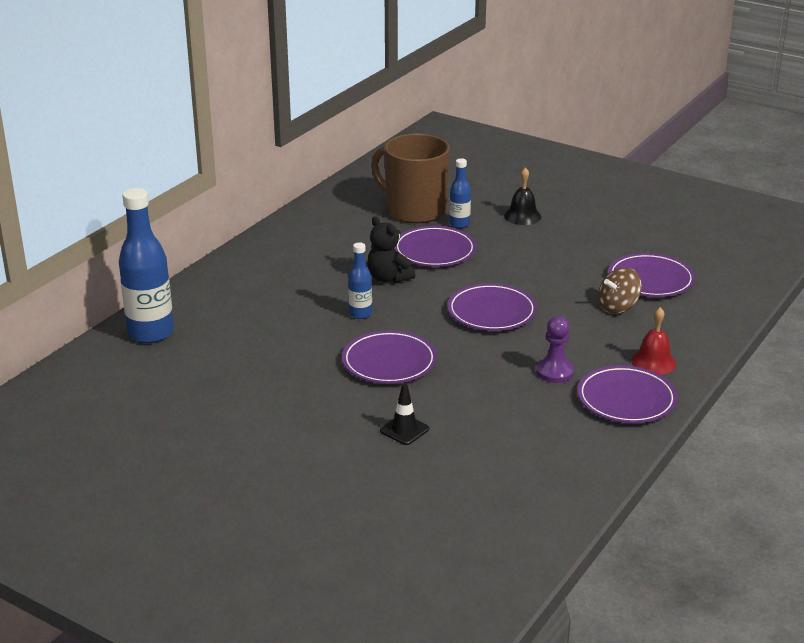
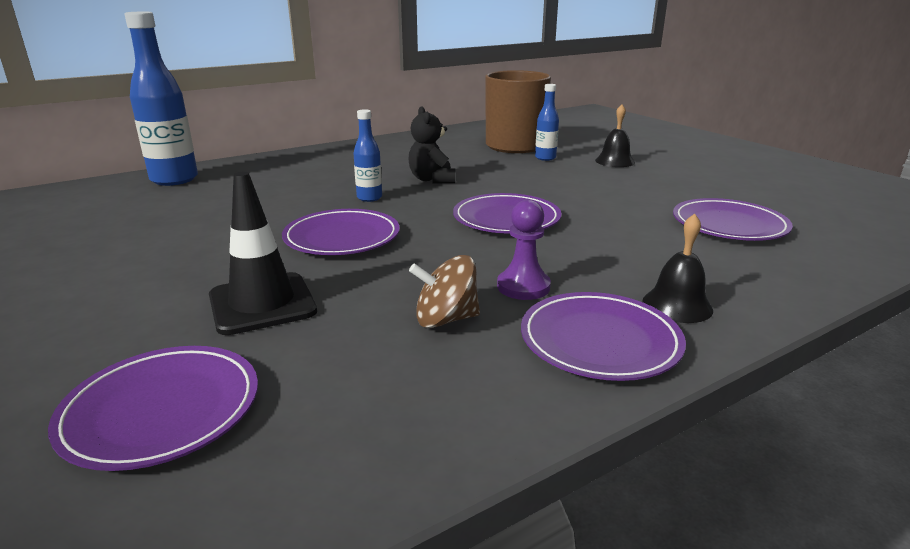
camera: 25 degrees right, 5 degrees down
black traffic cone [380,384,429,445] -> black traffic cone [209,172,317,335], size x1.76
purple plate [394,226,476,267] -> purple plate moved to [48,346,258,471]
brown spinning top [598,267,642,314] -> brown spinning top moved to [409,255,480,328]
red bell [631,307,676,375] -> black bell [642,214,713,323]

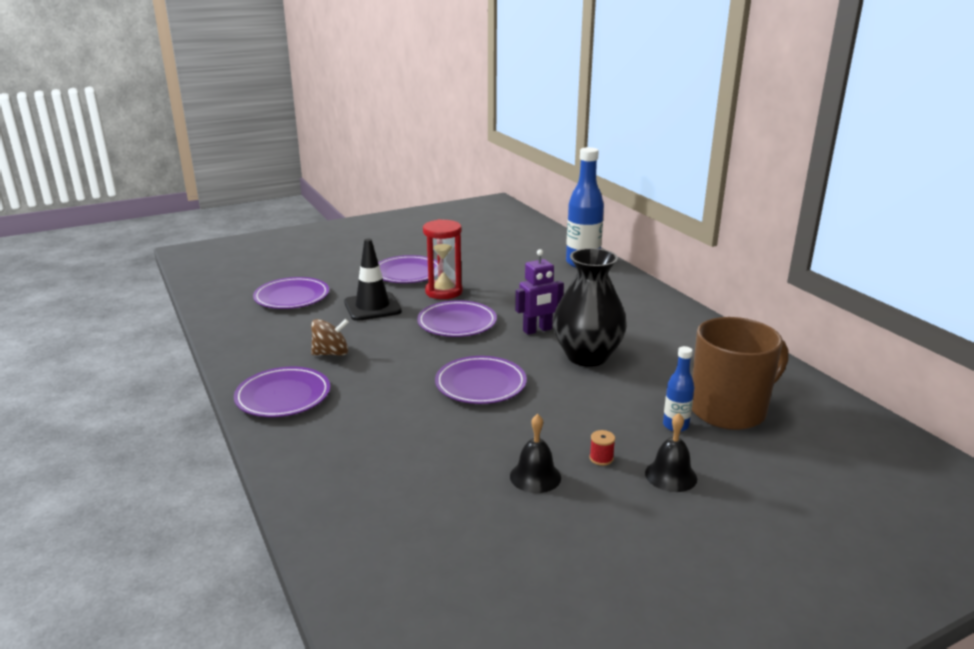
camera: 95 degrees right, 0 degrees up
blue bottle [353,109,382,202] -> purple robot [515,249,564,335]
black teddy bear [408,106,455,184] -> black vase [553,248,627,367]
brown spinning top [409,255,480,328] -> brown spinning top turned 75 degrees clockwise [311,319,349,356]
purple pawn [497,200,551,300] -> none
black bell [642,214,713,323] -> black bell moved to [510,414,561,493]
purple plate [673,198,793,241] -> purple plate moved to [378,255,438,283]
none -> red hourglass [423,219,463,299]
none -> red spool [590,430,615,466]

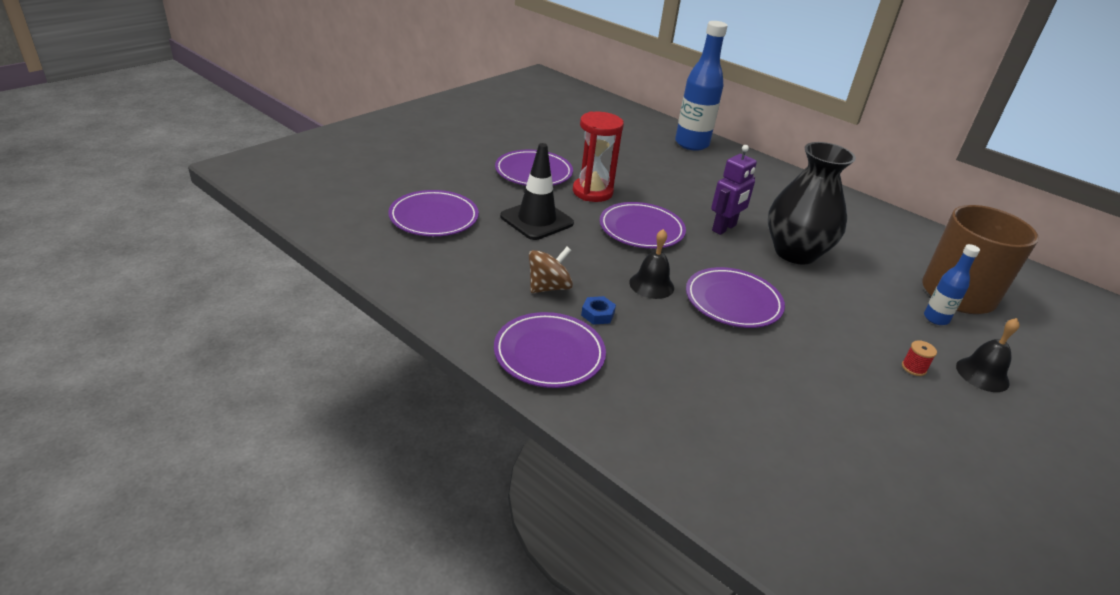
camera: 25 degrees left, 10 degrees up
black bell [510,414,561,493] -> black bell moved to [629,229,674,299]
none -> blue nut [581,296,616,325]

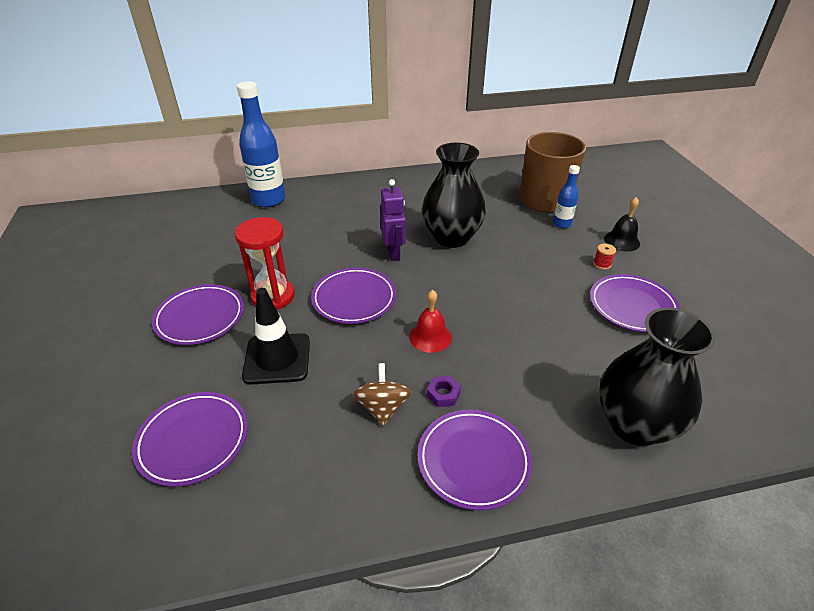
camera: 50 degrees left, 5 degrees up
blue nut [581,296,616,325] -> purple nut [427,376,461,407]
black bell [629,229,674,299] -> red bell [409,290,452,353]
purple plate [686,267,785,328] -> purple plate moved to [590,274,680,332]
none -> black vase [599,307,716,446]

